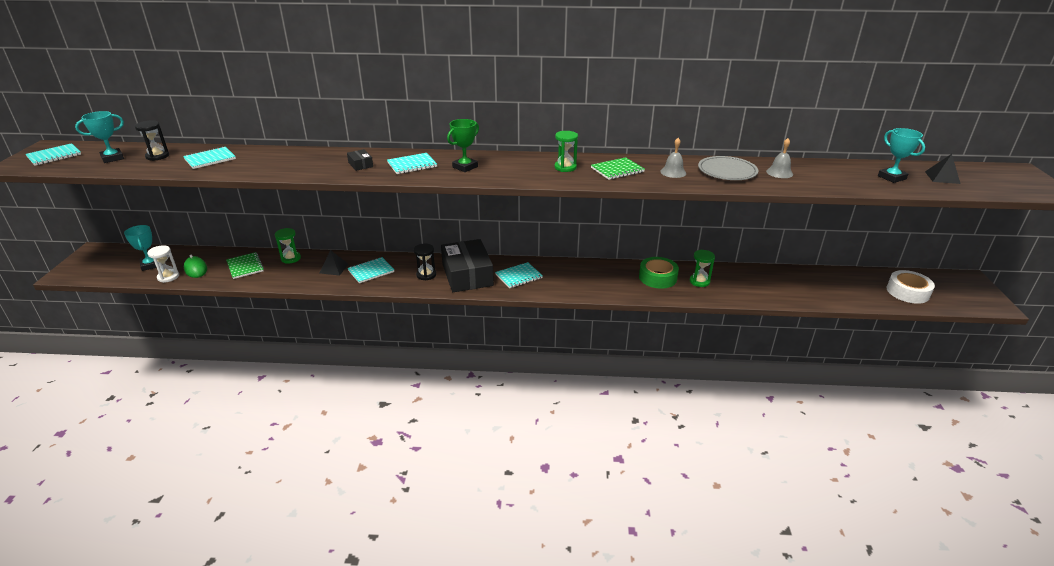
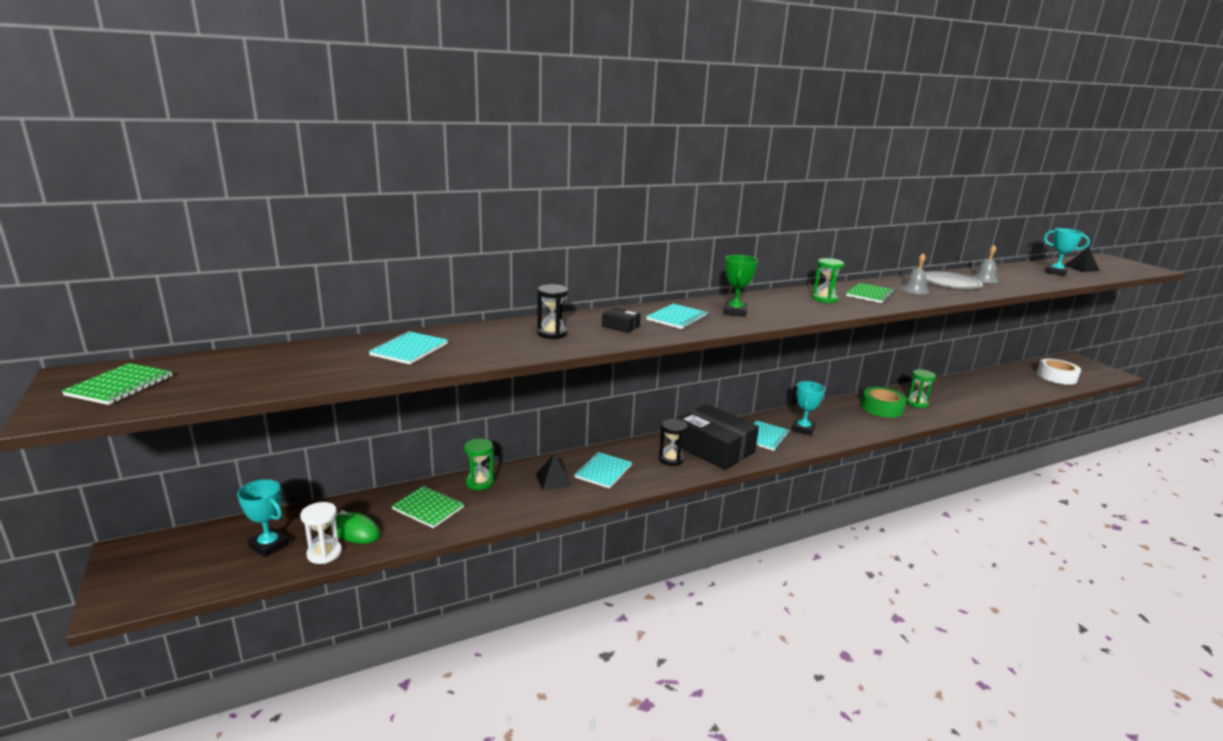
camera: 30 degrees left, 10 degrees down
turquoise notebook [26,143,81,166] -> green notebook [62,363,172,405]
turquoise trophy [75,111,124,163] -> turquoise trophy moved to [792,381,825,435]
black hourglass [135,121,169,161] -> black hourglass moved to [537,284,568,339]

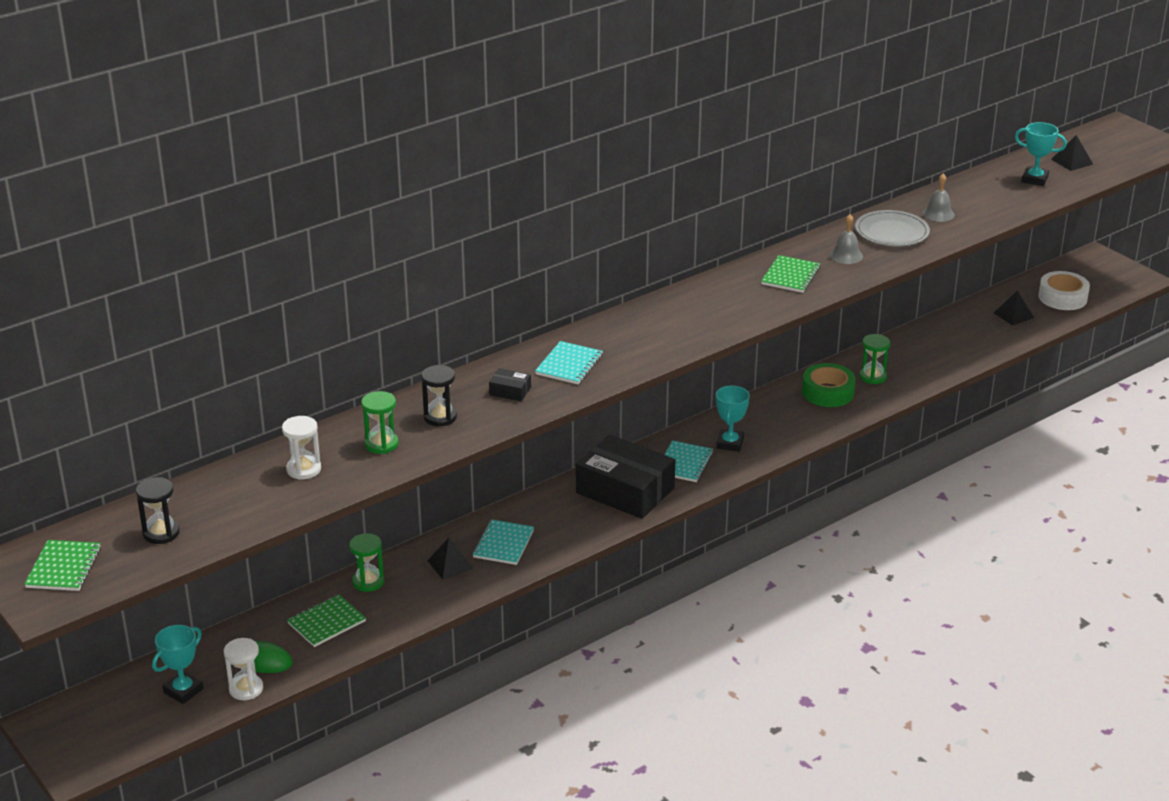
camera: 10 degrees left, 10 degrees up
turquoise trophy [237,479,289,557] -> turquoise trophy turned 75 degrees counterclockwise [152,625,203,704]
turquoise notebook [369,331,448,365] -> white hourglass [282,416,321,480]
green notebook [392,486,464,528] -> green notebook turned 60 degrees counterclockwise [287,594,366,647]
black hourglass [659,419,687,466] -> black hourglass moved to [136,477,180,544]
green trophy [723,255,758,317] -> none
green hourglass [812,258,844,303] -> green hourglass moved to [361,391,399,454]
none -> black pyramid [994,291,1034,326]

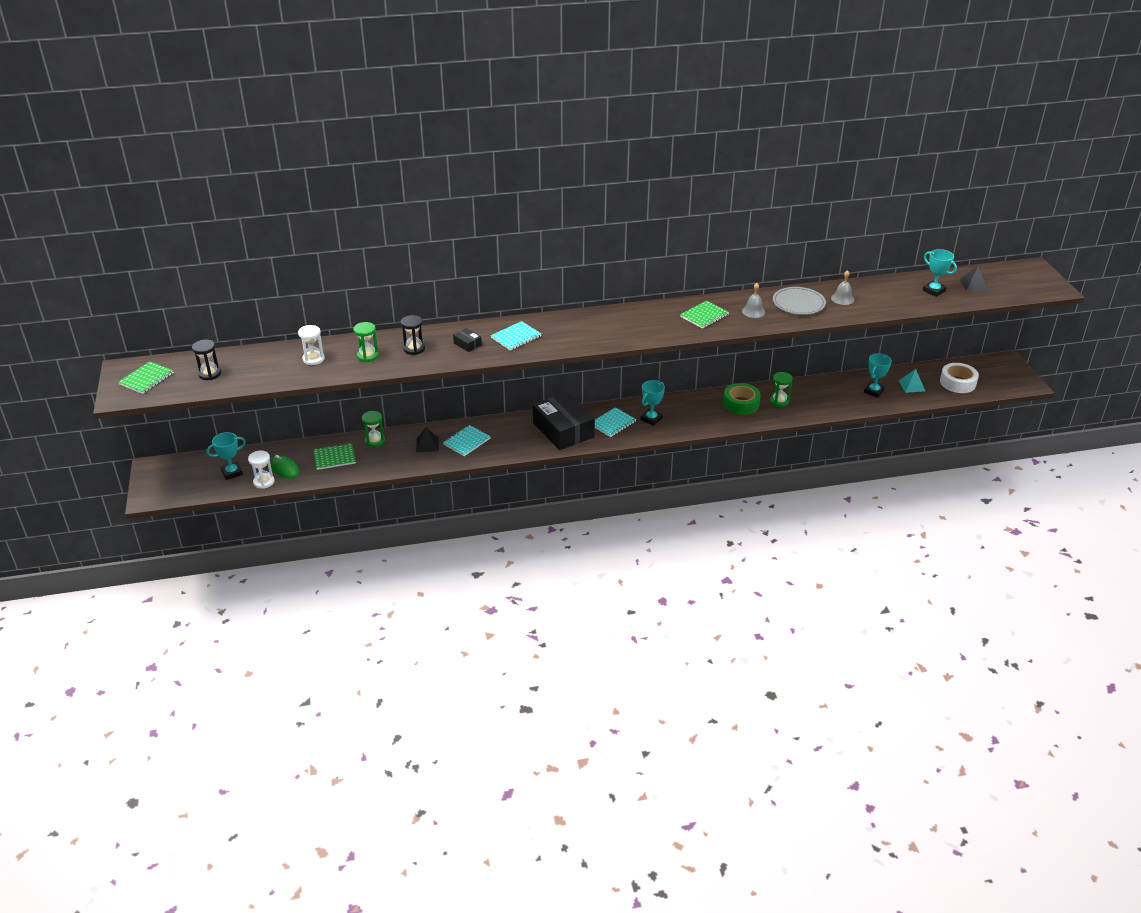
camera: 25 degrees right, 5 degrees up
black pyramid [994,291,1034,326] -> turquoise pyramid [899,369,925,393]
none -> turquoise trophy [864,353,892,398]

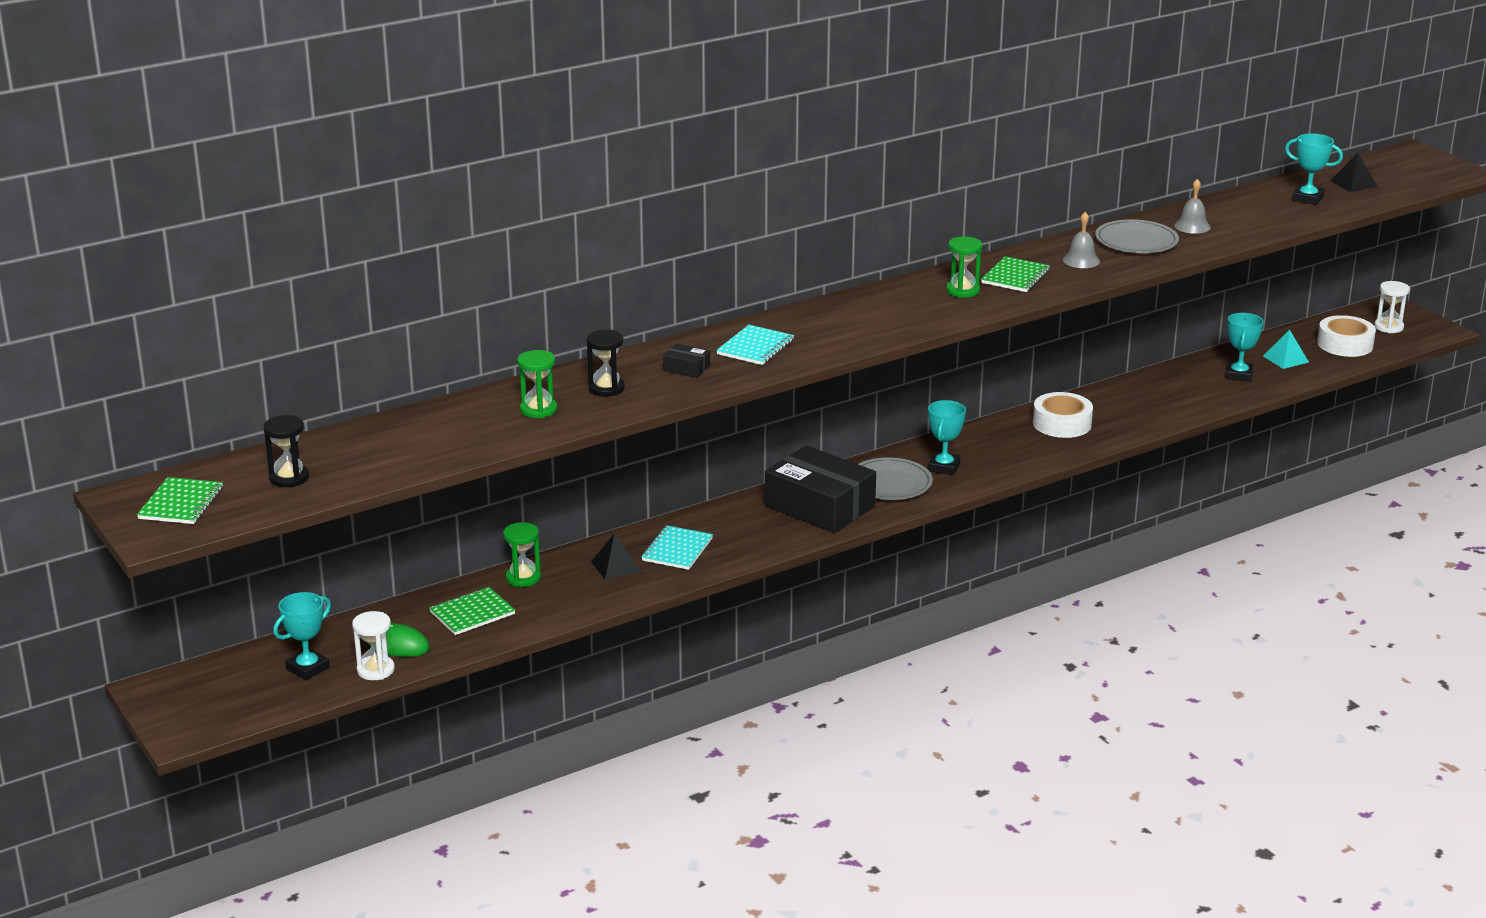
camera: 20 degrees left, 10 degrees down
white hourglass [298,325,325,365] -> white hourglass moved to [1374,281,1410,333]
turquoise notebook [595,407,636,437] -> grey plate [858,457,933,500]
green tape [723,383,761,415] -> white tape [1033,392,1093,438]
green hourglass [770,372,793,407] -> green hourglass moved to [946,236,982,298]

